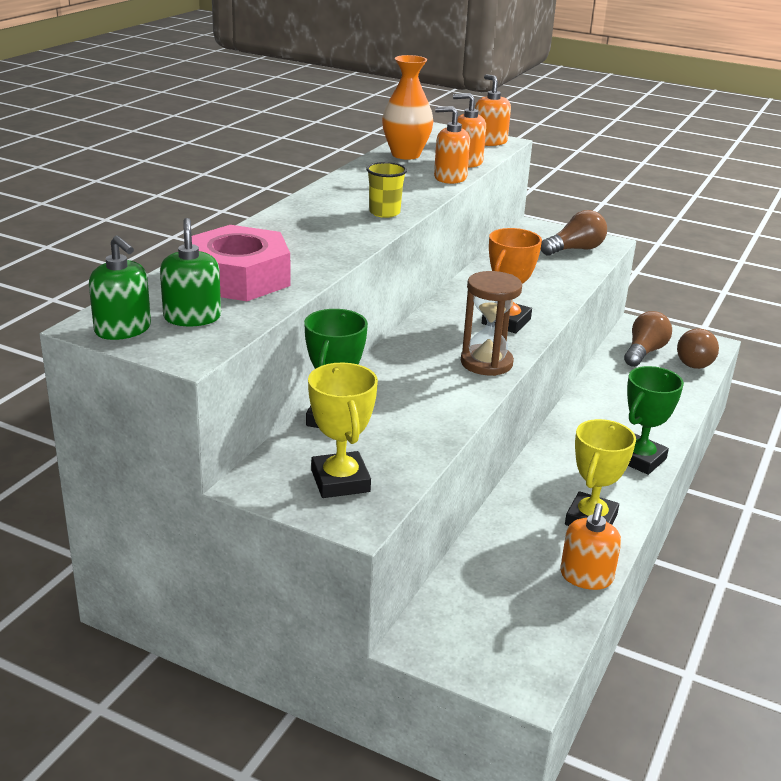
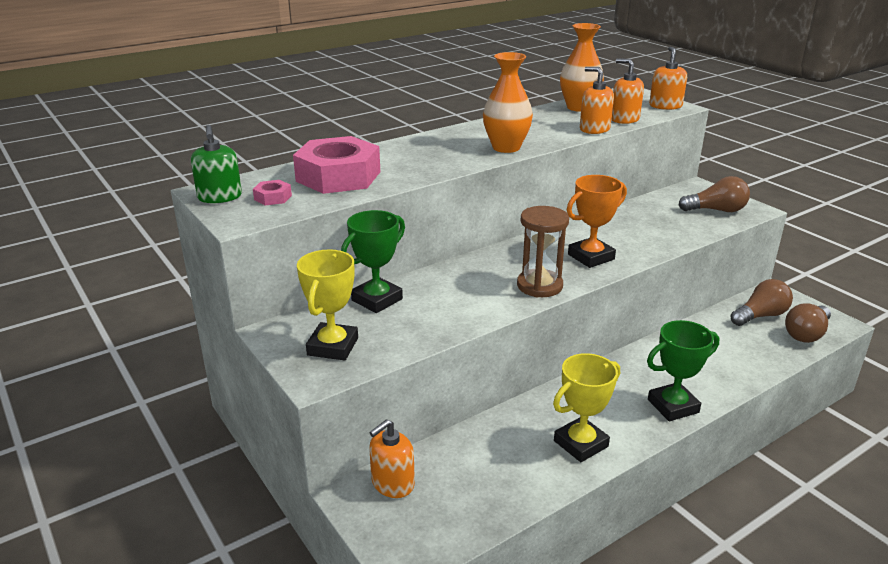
camera: 30 degrees right, 0 degrees up
green soap dispenser [160,218,221,326] -> pink nut [253,180,292,206]
yellow cup [366,162,407,218] -> orange vase [483,52,533,153]
orange soap dispenser [560,503,621,590] -> orange soap dispenser moved to [369,419,415,498]

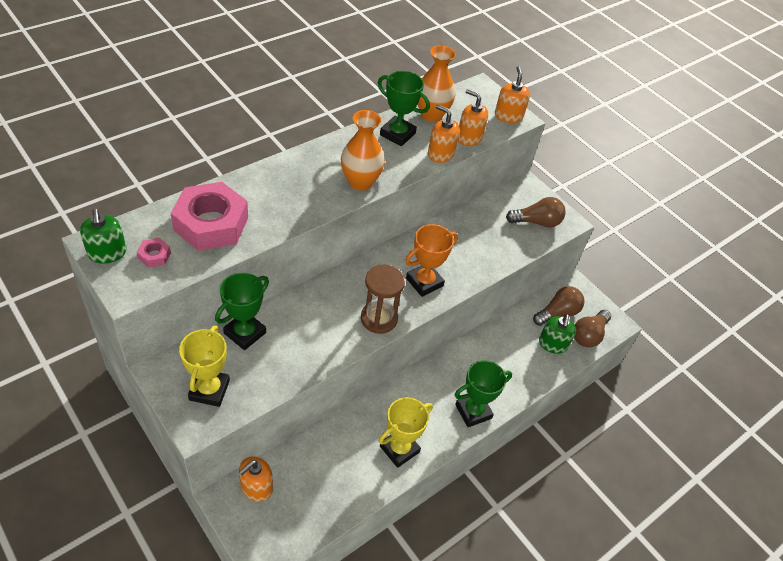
camera: 10 degrees left, 20 degrees up
none -> green trophy [378,71,430,146]
none -> green soap dispenser [539,314,576,354]

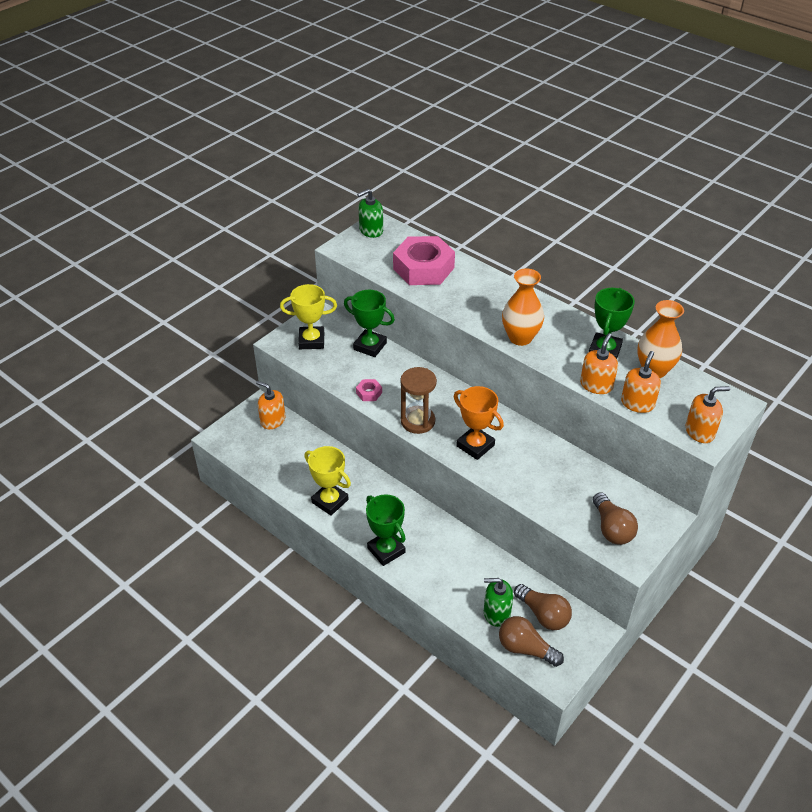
camera: 85 degrees right, 5 degrees down
pink nut [137,238,171,268] -> pink nut moved to [356,379,382,401]

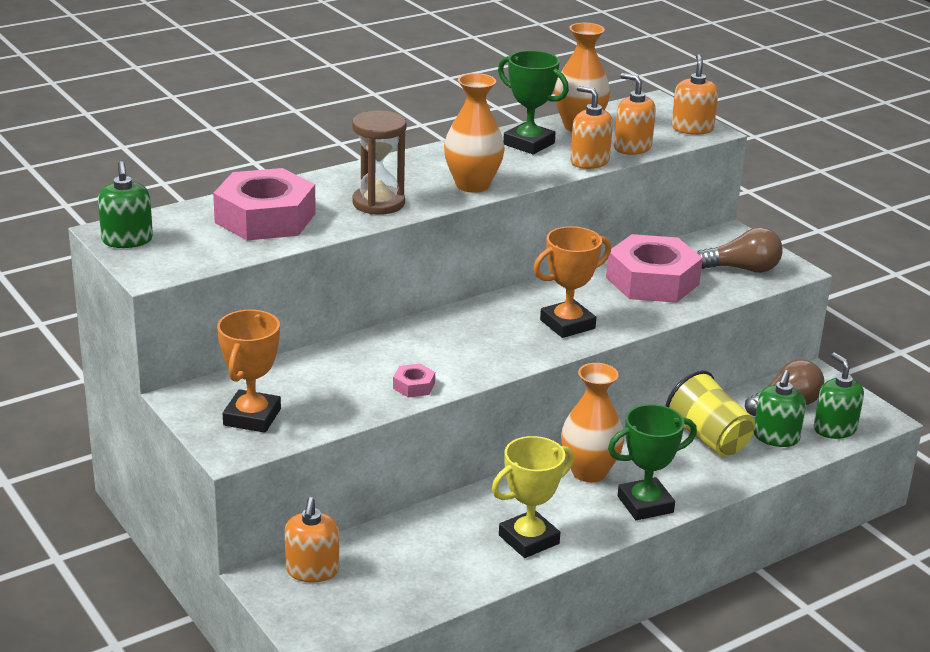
camera: 75 degrees left, 15 degrees down
orange soap dispenser [256,381,285,429] -> orange soap dispenser turned 45 degrees counterclockwise [285,497,339,582]
yellow trophy [280,284,337,349] -> orange trophy [217,310,281,433]
green trophy [344,290,395,357] -> none
brown hourglass [400,367,437,434] -> brown hourglass moved to [352,111,406,215]
brown light bulb [499,616,564,667] -> green soap dispenser [814,353,864,439]
none -> orange vase [561,363,624,482]
none -> pink nut [606,234,703,303]
none -> yellow cup [666,370,755,457]

